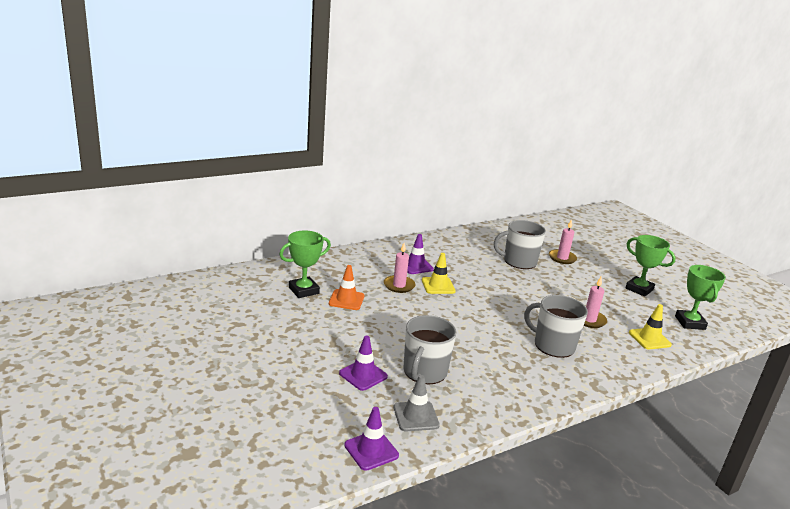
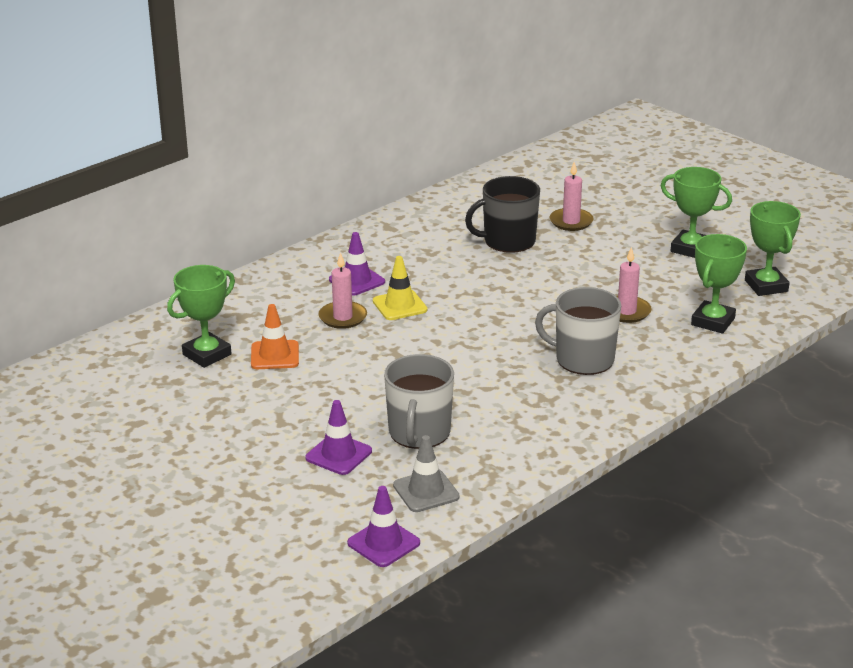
camera: 10 degrees left, 5 degrees up
grey mug [494,220,546,269] -> black mug [465,176,540,253]
yellow traffic cone [629,304,672,349] -> green trophy [691,234,747,334]

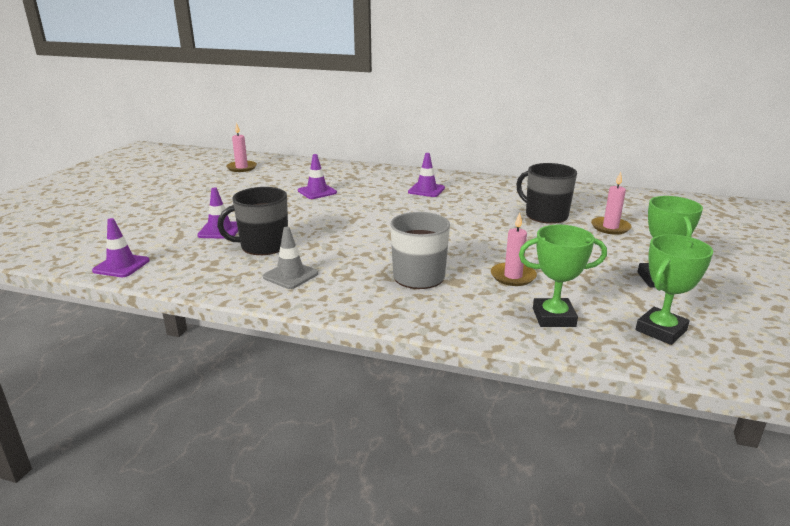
camera: 60 degrees right, 5 degrees down
green trophy [167,265,235,368] -> none
orange traffic cone [251,304,299,369] -> purple traffic cone [298,154,337,199]
pink candle [318,252,367,329] -> pink candle moved to [226,123,257,172]
yellow traffic cone [373,256,427,320] -> none
grey mug [384,354,454,449] -> black mug [217,187,288,255]
grey traffic cone [393,435,460,512] -> grey traffic cone moved to [263,227,318,289]

